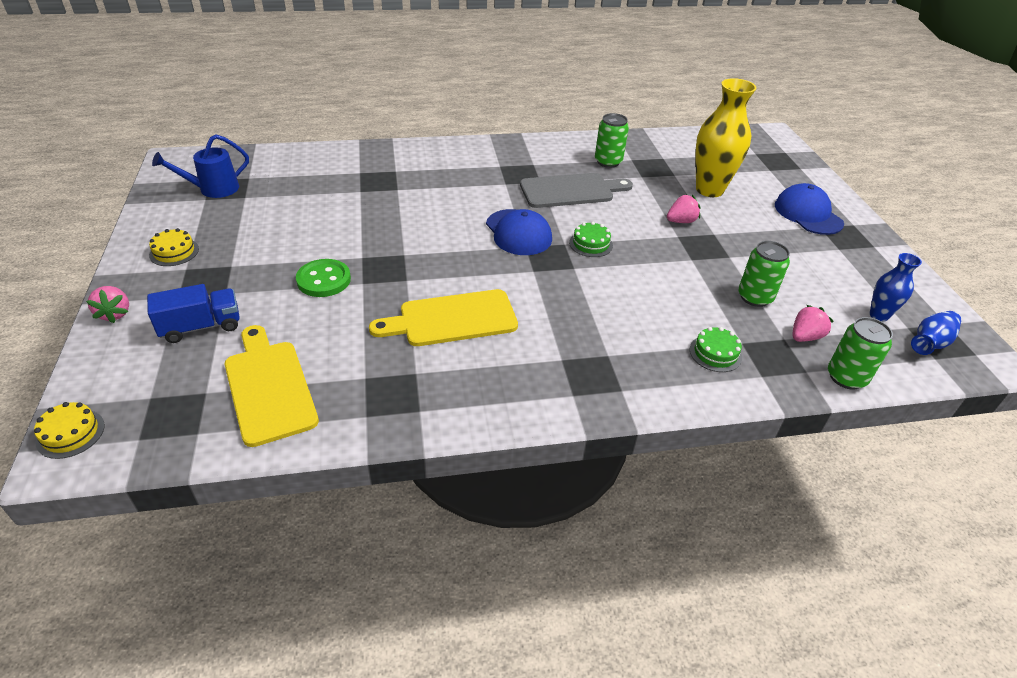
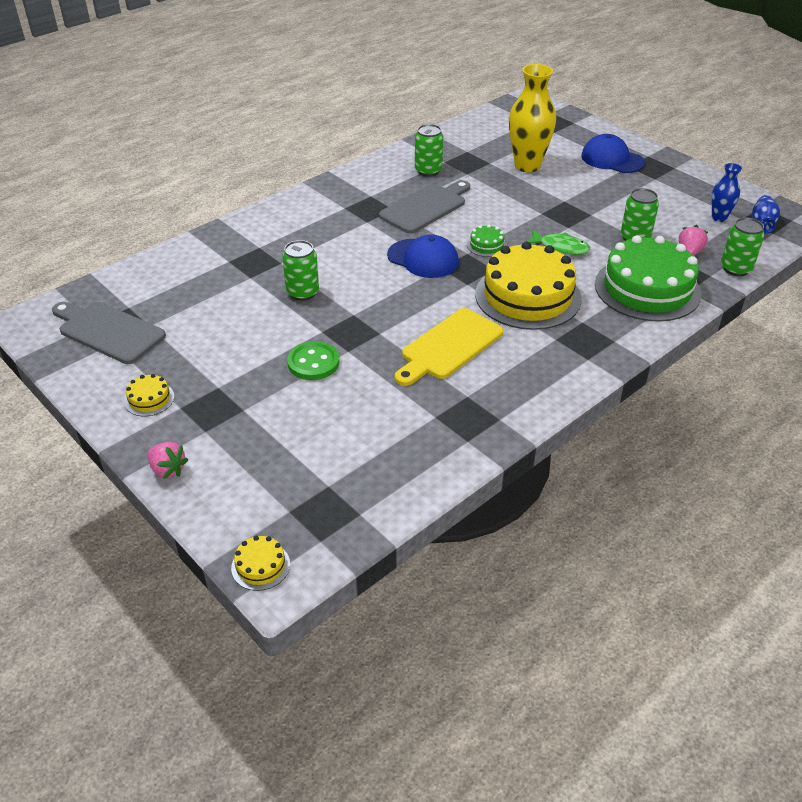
camera: 30 degrees left, 0 degrees up
blue truck [147,284,239,343] -> none
blue watering can [152,134,249,198] -> grey cutting board [52,302,166,364]
yellow cutting board [225,325,319,447] -> none
pink strawberry [667,194,701,223] -> none
green cake [690,327,742,372] -> green cake [595,235,701,322], size x2.45
none -> green can [282,240,319,301]
none -> yellow cake [475,242,581,330]
none -> green fish [526,229,590,255]

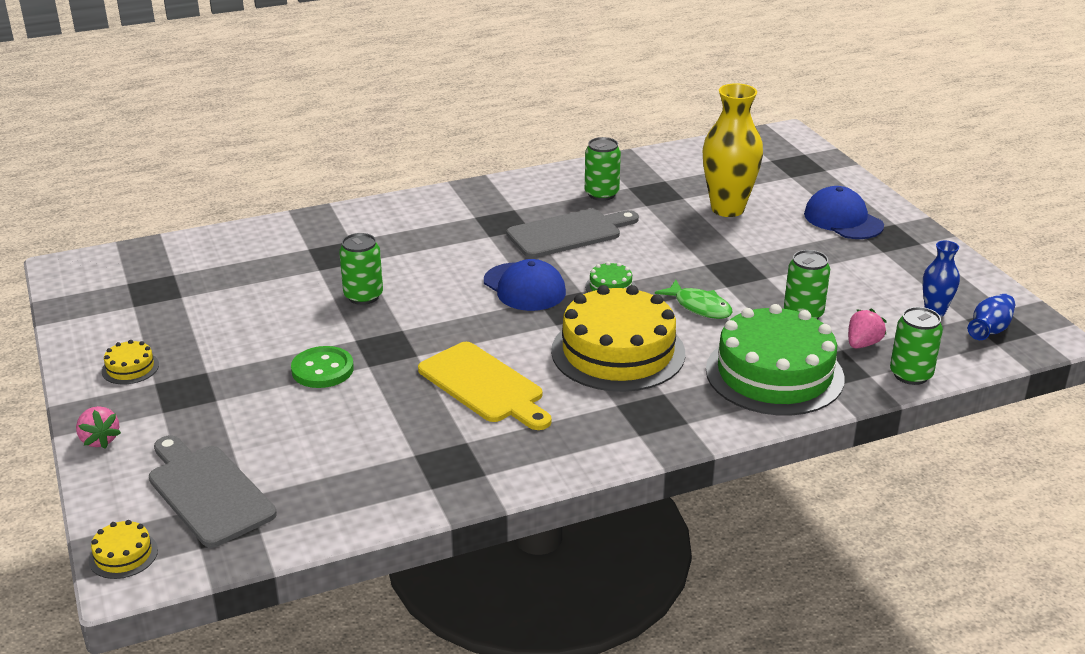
camera: 20 degrees right, 10 degrees down
grey cutting board [52,302,166,364] -> grey cutting board moved to [149,435,277,547]
yellow cutting board [395,308,503,386] -> yellow cutting board turned 105 degrees counterclockwise [418,342,552,430]

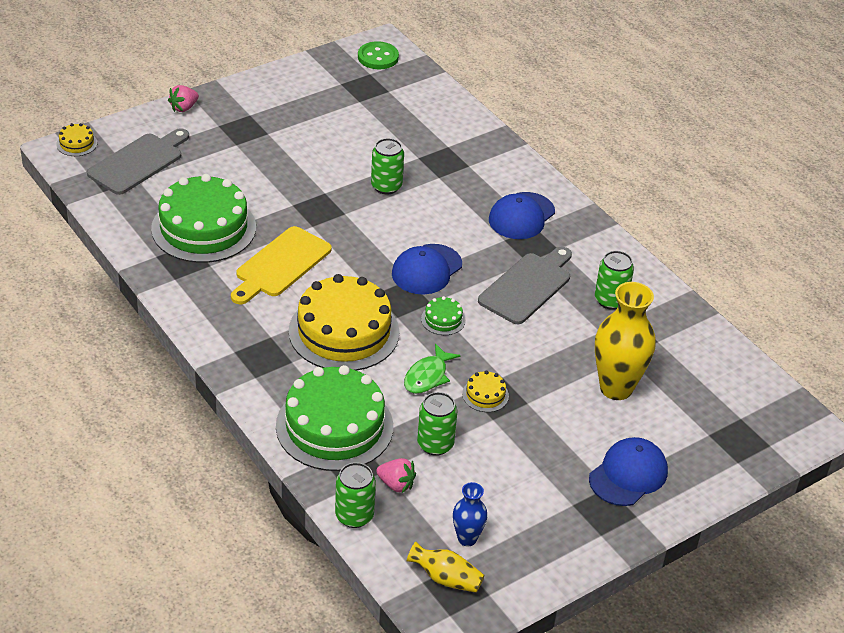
camera: 75 degrees right, 10 degrees up
yellow cake [102,340,159,385] -> yellow cake moved to [462,371,509,412]
green button [291,346,354,388] -> green button moved to [358,41,399,69]
grey cutting board [507,209,639,258] -> grey cutting board turned 105 degrees counterclockwise [478,247,572,324]
blue vase [968,294,1016,340] -> yellow vase [407,542,484,593]
none -> green cake [151,174,256,263]
none -> blue cap [489,192,555,239]

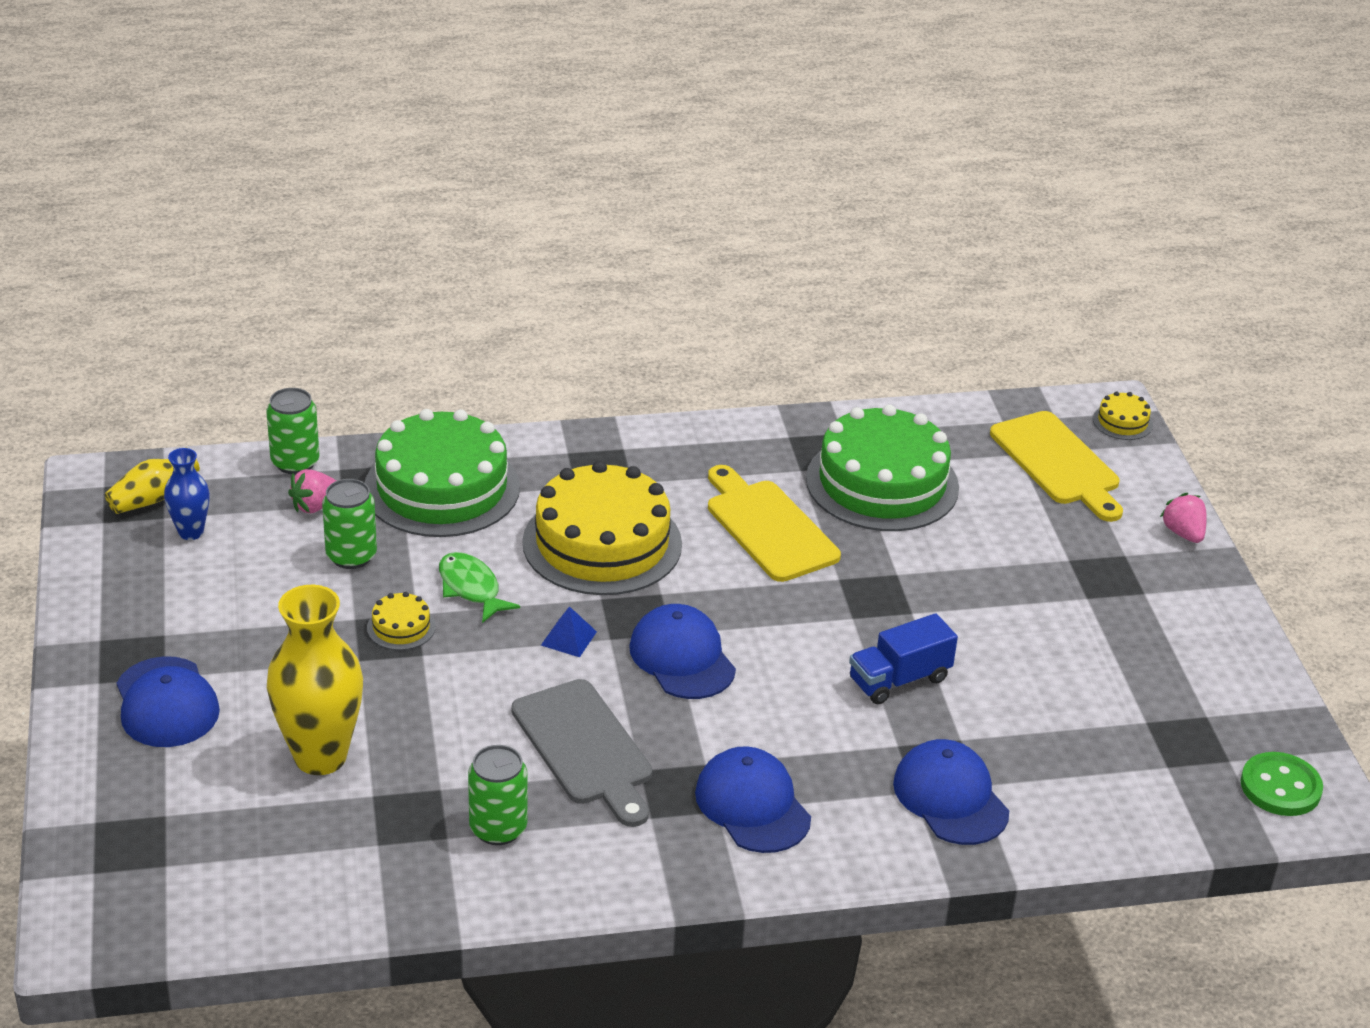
camera: 115 degrees right, 5 degrees down
grey cutting board [87,128,189,195] -> yellow cutting board [990,411,1123,522]
green can [371,138,404,194] -> blue truck [849,613,958,704]
green cake [421,296,466,335] -> blue pyramid [541,606,597,657]
none -> blue cap [893,739,1009,845]

